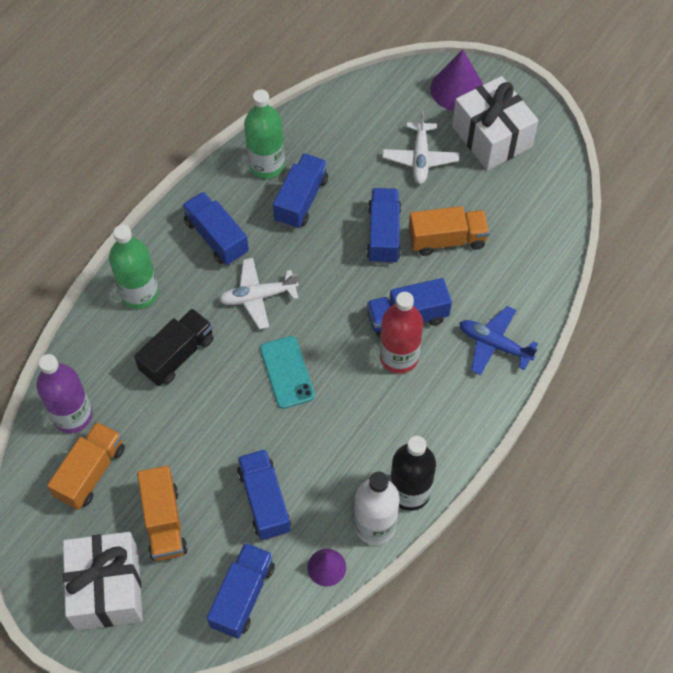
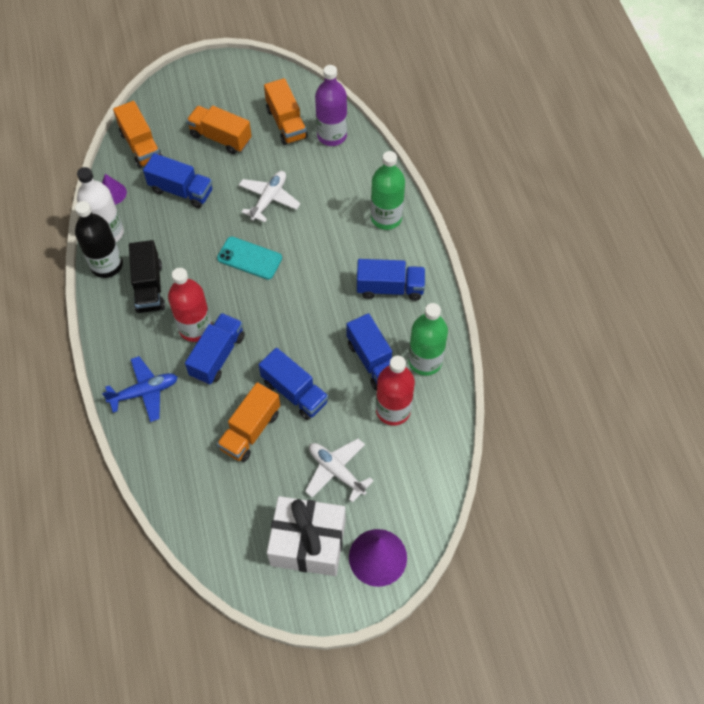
camera: 130 degrees right, 0 degrees up
white gift [63,532,143,630] -> none
black truck [134,308,214,386] -> black truck moved to [129,240,165,313]
blue truck [207,542,275,639] -> orange truck [113,101,163,168]
white plane [219,258,299,329] -> white plane moved to [239,171,301,222]
none -> red bottle [376,356,415,426]

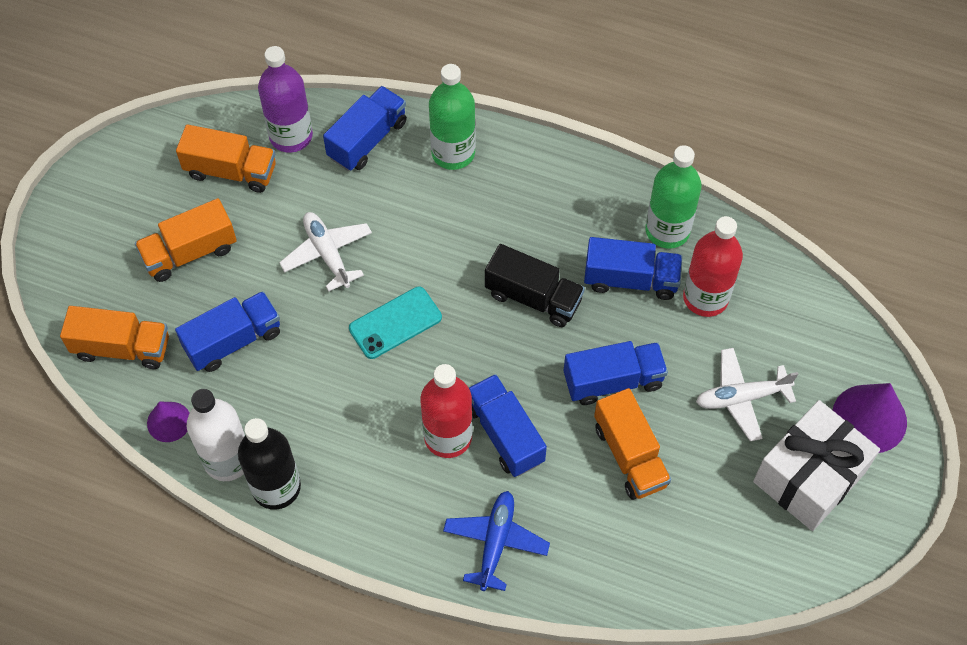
camera: 55 degrees left, 0 degrees up
black truck [129,240,165,313] -> black truck moved to [485,244,585,327]
blue truck [357,259,425,301] -> blue truck moved to [323,86,407,171]

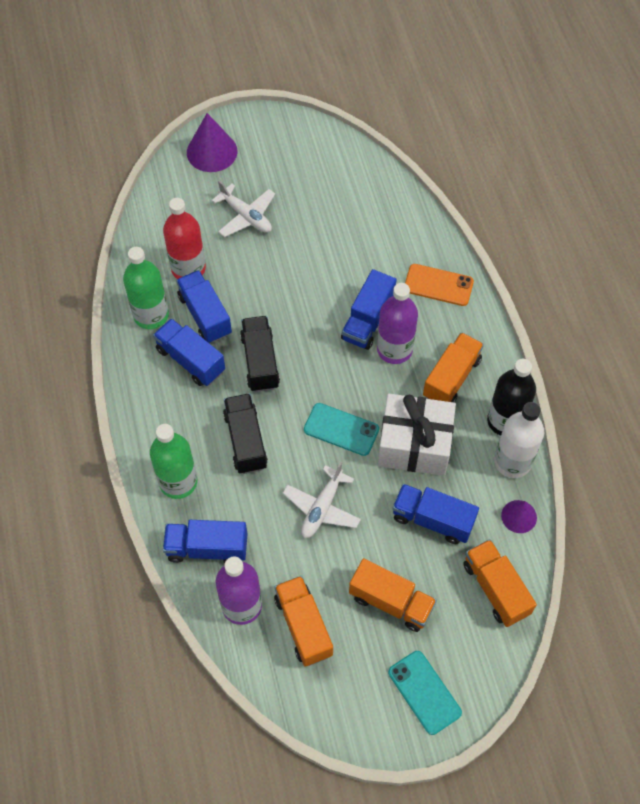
camera: 125 degrees left, 0 degrees up
red bottle [421,364,473,458] -> purple bottle [377,283,418,364]
blue plane [443,491,550,591] -> orange phone [405,264,474,306]
blue truck [564,341,668,405] -> blue truck moved to [153,318,225,386]
orange truck [594,388,671,500] -> orange truck moved to [423,332,484,403]
white gift [753,400,880,531] -> white gift moved to [378,394,456,476]
none -> black truck [223,393,268,474]
none -> turquoise phone [388,651,462,735]

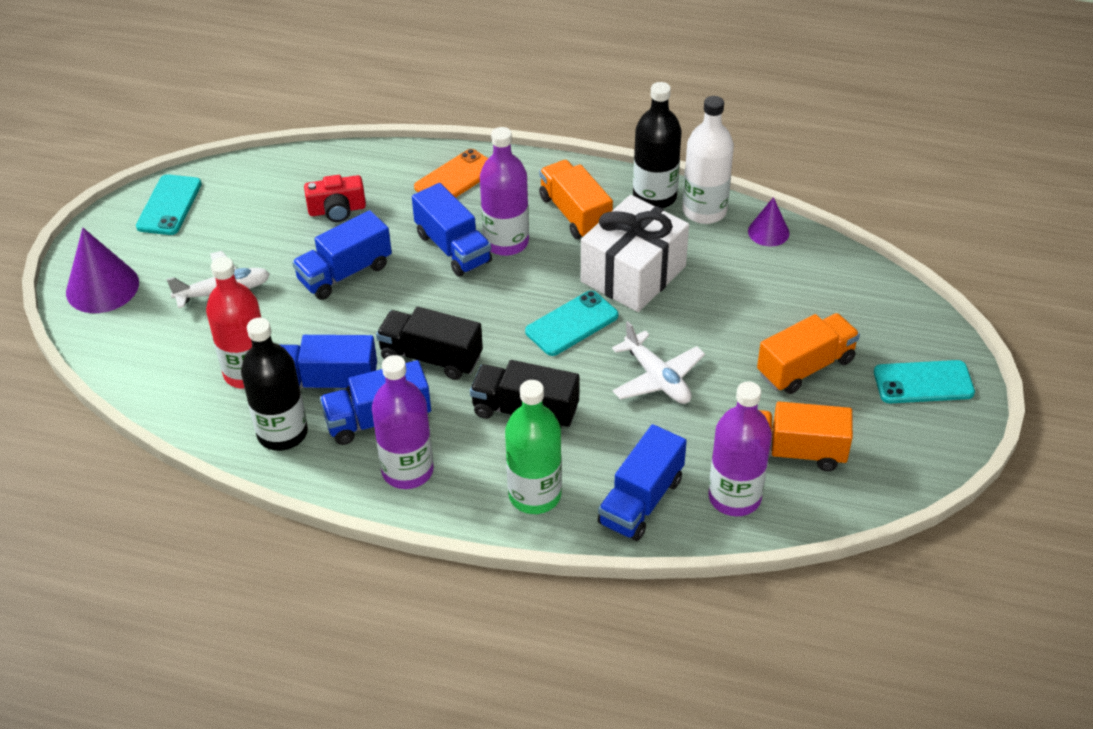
camera: 60 degrees left, 15 degrees down
green bottle [123,247,169,329] -> black bottle [241,318,308,451]
blue truck [392,484,479,544] -> blue truck moved to [292,210,392,300]
orange truck [463,539,537,627] -> none
none -> turquoise phone [136,174,202,235]
none -> red camera [304,175,366,222]
none -> purple bottle [372,355,434,489]

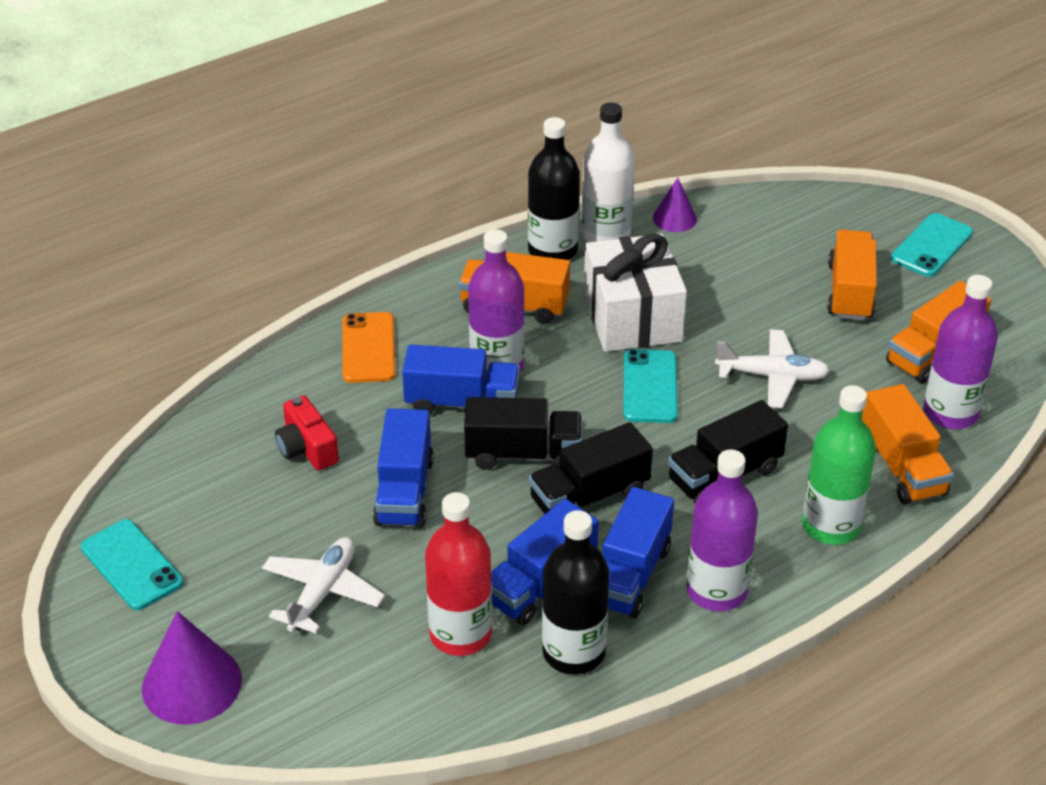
camera: 50 degrees left, 5 degrees down
red camera [304,175,366,222] -> red camera turned 120 degrees clockwise [275,395,339,470]
blue truck [598,424,687,541] -> orange truck [862,384,954,505]
none -> black truck [464,397,582,470]

